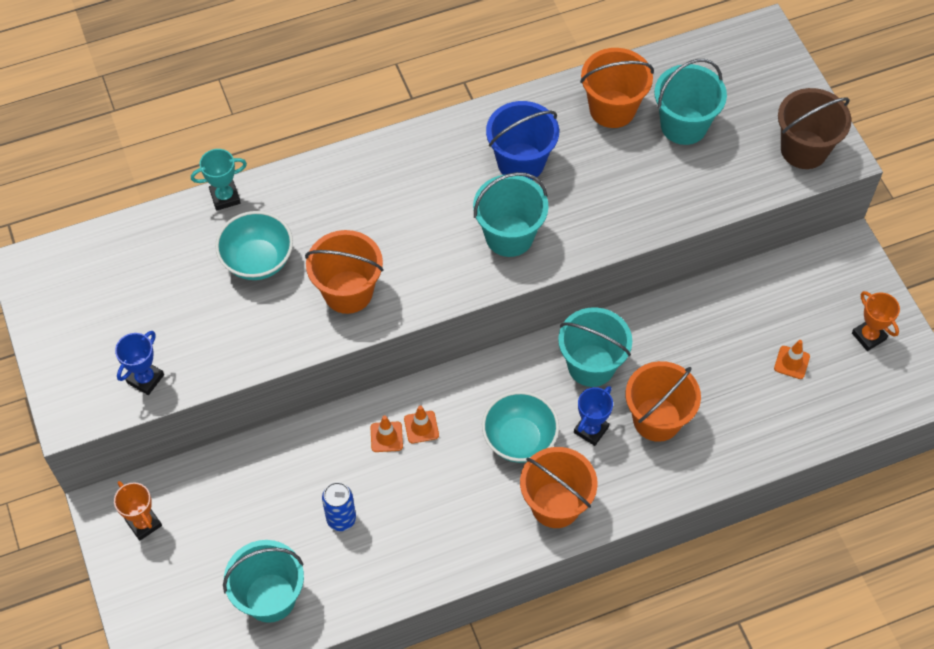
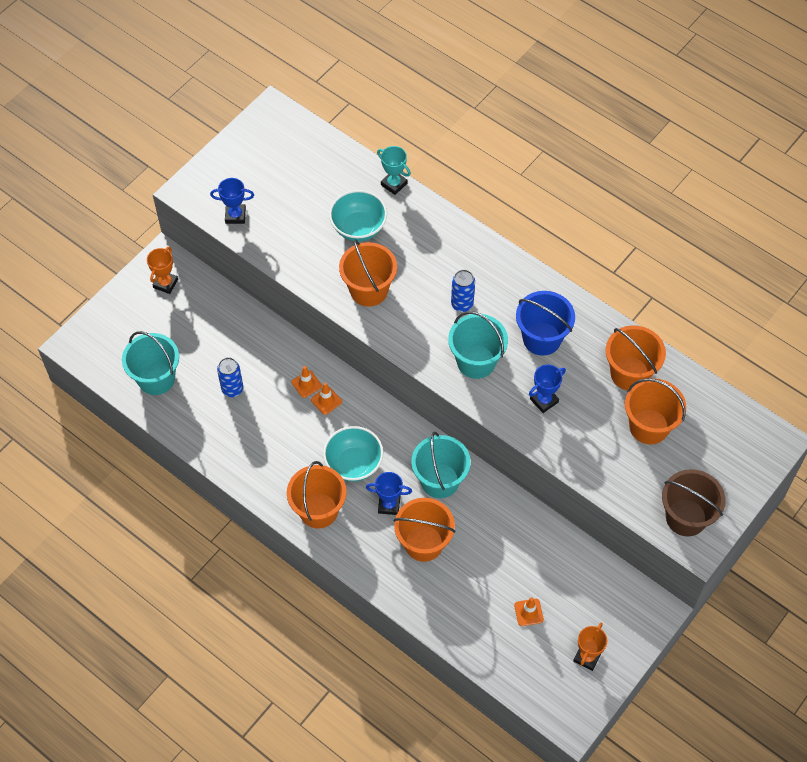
camera: 60 degrees right, 0 degrees up
turquoise bucket [654,59,727,145] -> orange bucket [625,378,686,444]
none -> blue can [451,270,475,312]
none -> blue trophy [529,364,566,413]

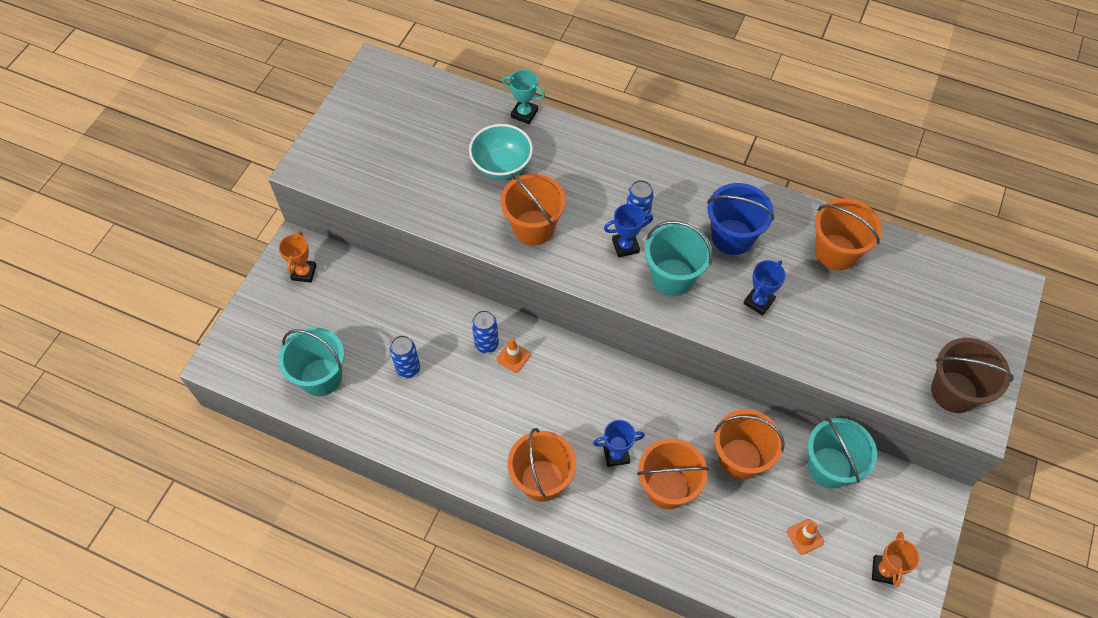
camera: 15 degrees left, 0 degrees up
blue trophy [210,178,254,224] -> blue trophy moved to [604,204,653,258]
orange traffic cone [291,366,322,398] -> blue can [472,310,499,353]
turquoise bowl [323,426,383,482] -> none
turquoise bucket [411,432,471,498] -> turquoise bucket moved to [808,417,877,489]
orange bucket [625,378,686,444] -> orange bucket moved to [714,409,785,480]

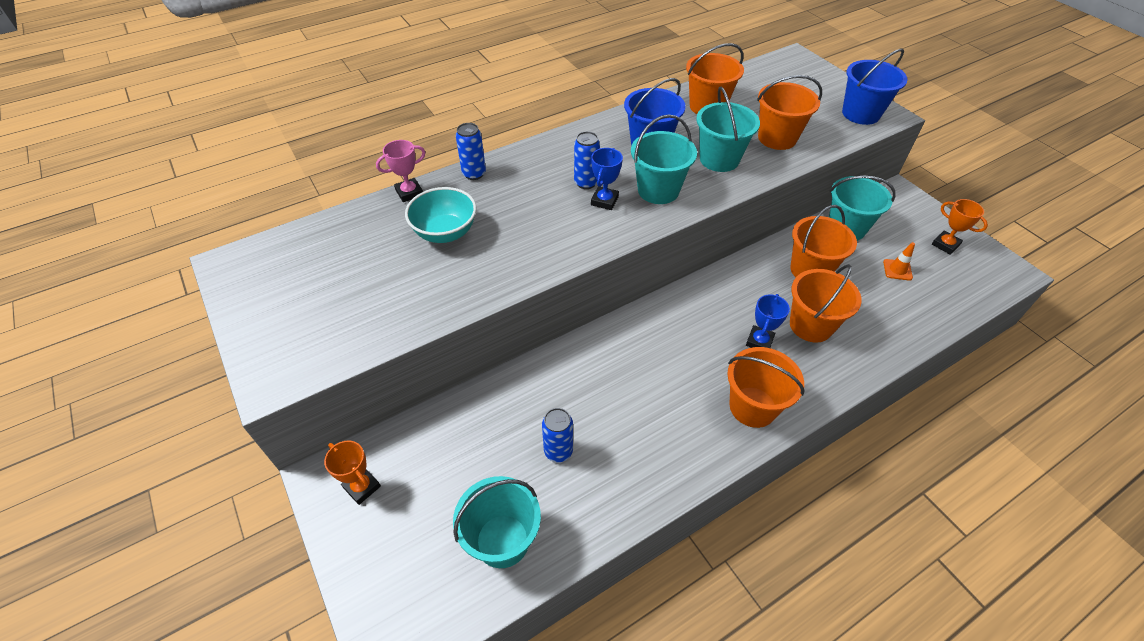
camera: 55 degrees left, 10 degrees down
blue can [472,310,499,353] -> blue can moved to [456,123,486,180]
orange traffic cone [497,338,530,373] -> none
orange bucket [500,173,566,246] -> orange bucket moved to [757,75,822,150]
turquoise trophy [502,70,545,124] -> pink trophy [376,140,426,202]
blue trophy [743,260,786,316] -> turquoise bucket [696,87,760,172]
brown bucket [931,338,1014,413] -> blue bucket [842,48,907,125]

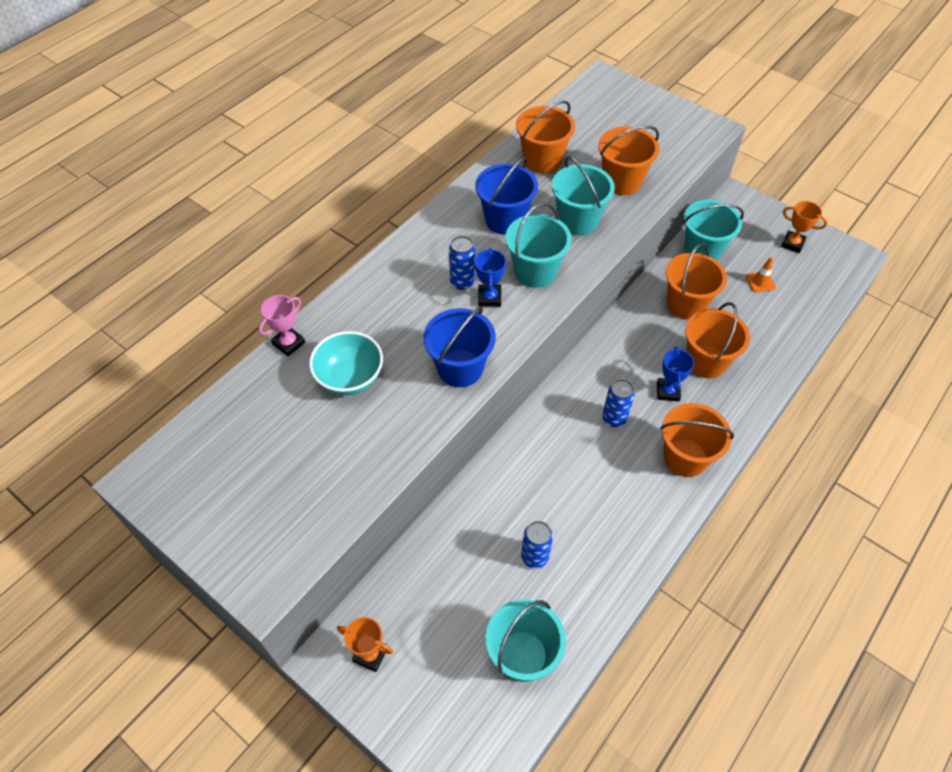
camera: 20 degrees left, 5 degrees up
blue can [456,123,486,180] -> blue can moved to [602,379,635,427]
blue bucket [842,48,907,125] -> blue bucket moved to [423,306,496,387]

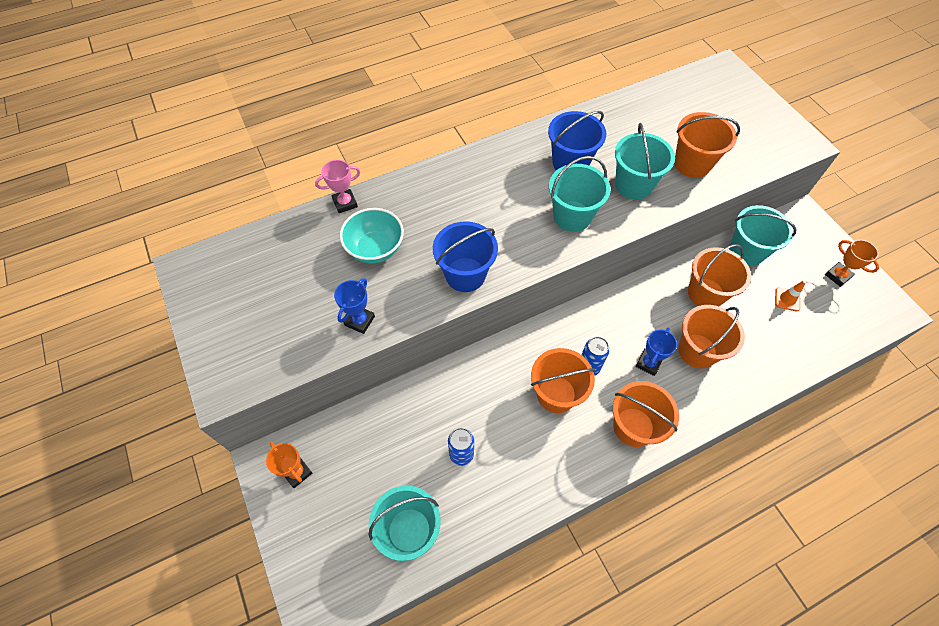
camera: 25 degrees right, 5 degrees up
blue can [449,236,475,290] -> none
blue trophy [475,248,506,307] -> blue trophy moved to [334,278,375,334]
orange bucket [516,101,575,173] -> orange bucket moved to [531,348,595,413]

